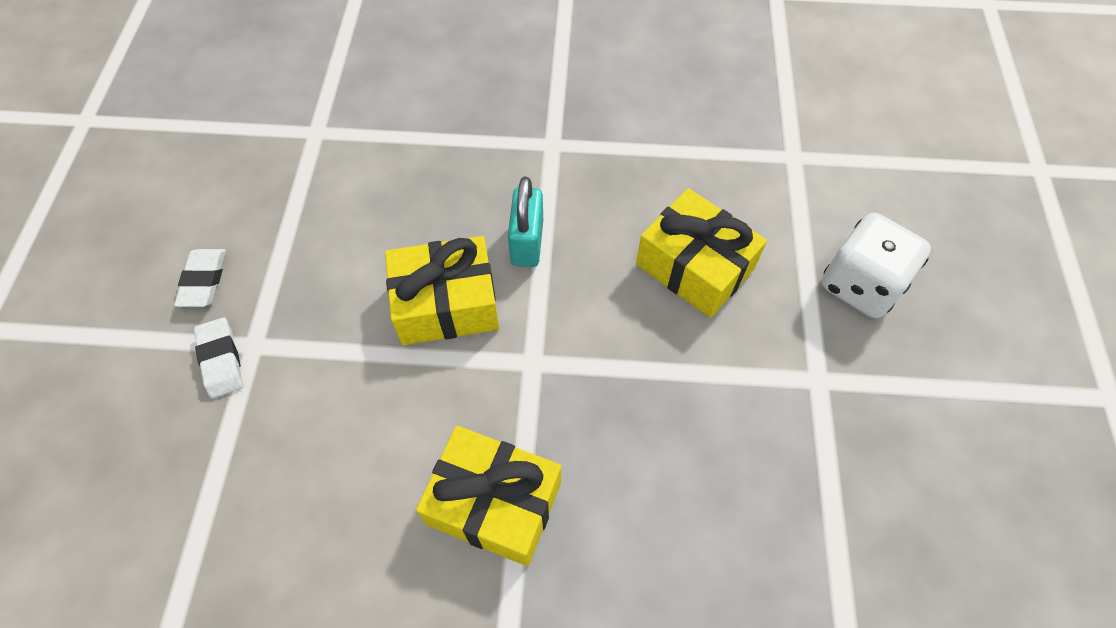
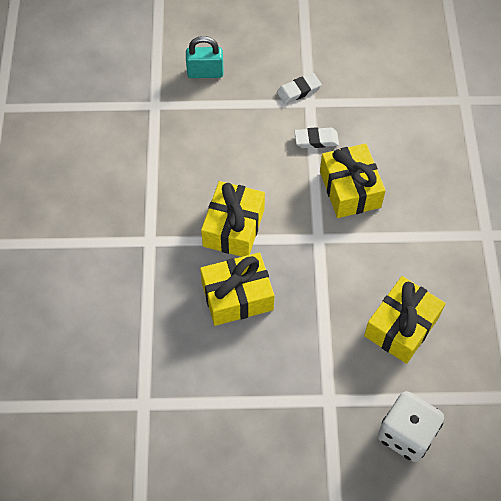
camera: 85 degrees right, 0 degrees up
white eraser [174,249,226,307] -> white eraser moved to [294,127,339,148]
turquoise padlock [508,177,543,267] -> turquoise padlock moved to [186,36,223,78]
none -> yellow gift [200,252,275,326]

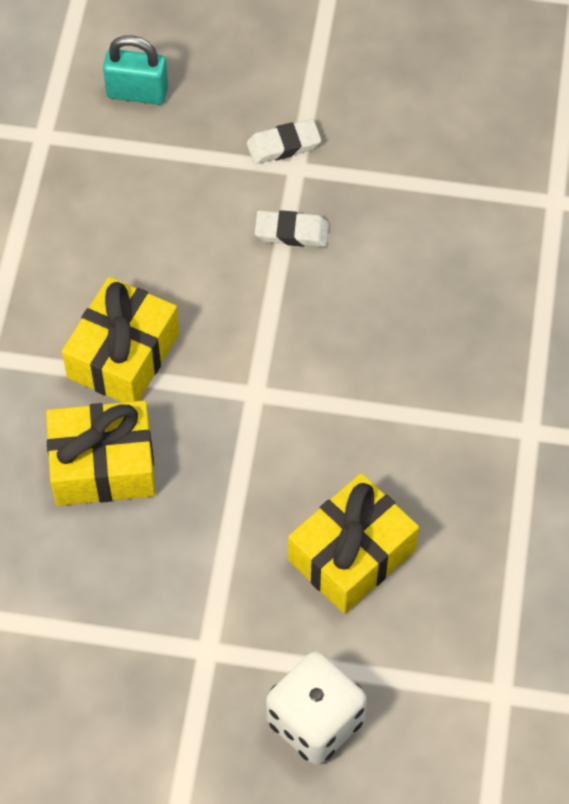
camera: 10 degrees right, 0 degrees up
yellow gift [320,143,386,218] -> none

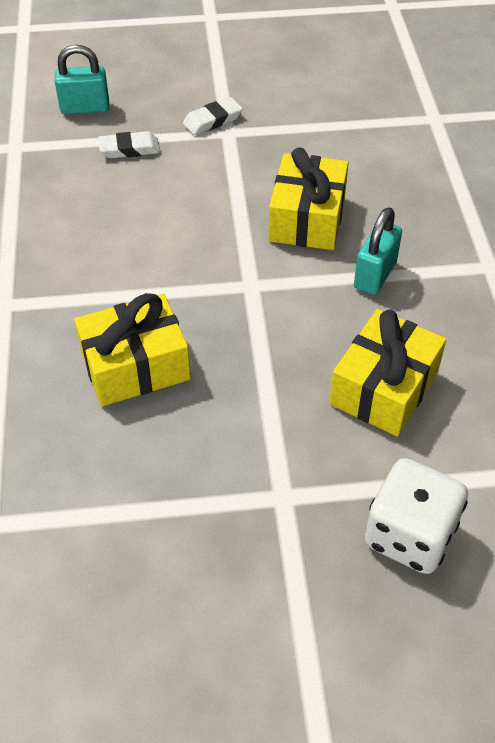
camera: 15 degrees left, 10 degrees down
yellow gift [62,277,179,403] -> yellow gift moved to [268,148,349,250]
white eraser [255,210,329,247] -> white eraser moved to [98,131,160,158]
none -> turquoise padlock [354,207,402,295]

